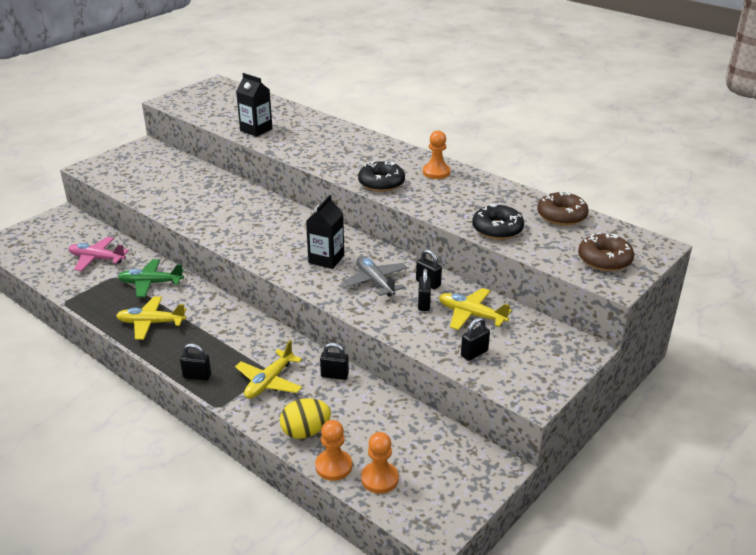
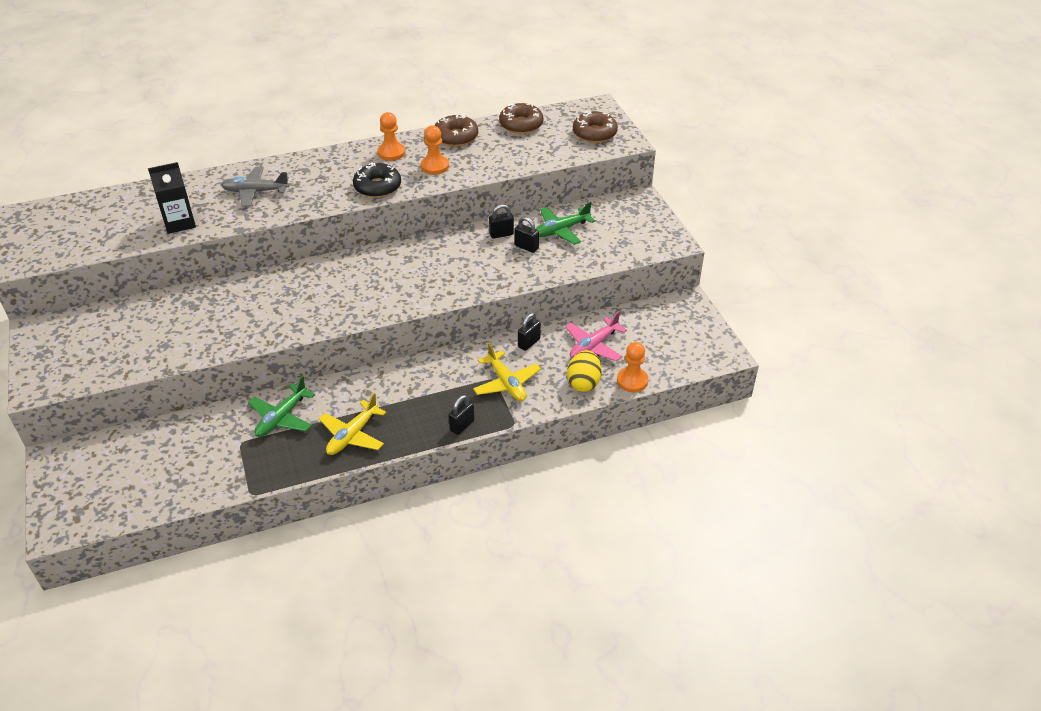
camera: 60 degrees left, 10 degrees up
pink plane [68,237,129,271] -> pink plane moved to [565,311,627,361]
black carton [306,195,344,269] -> none
grey plane [341,256,407,297] -> grey plane moved to [221,167,289,206]
orange pawn [361,432,399,494] -> orange pawn moved to [421,125,449,175]
yellow plane [439,288,512,330] -> green plane [535,202,595,245]
black padlock [461,317,490,361] -> none
black donut [472,203,524,239] -> none
none -> brown donut [435,114,478,146]

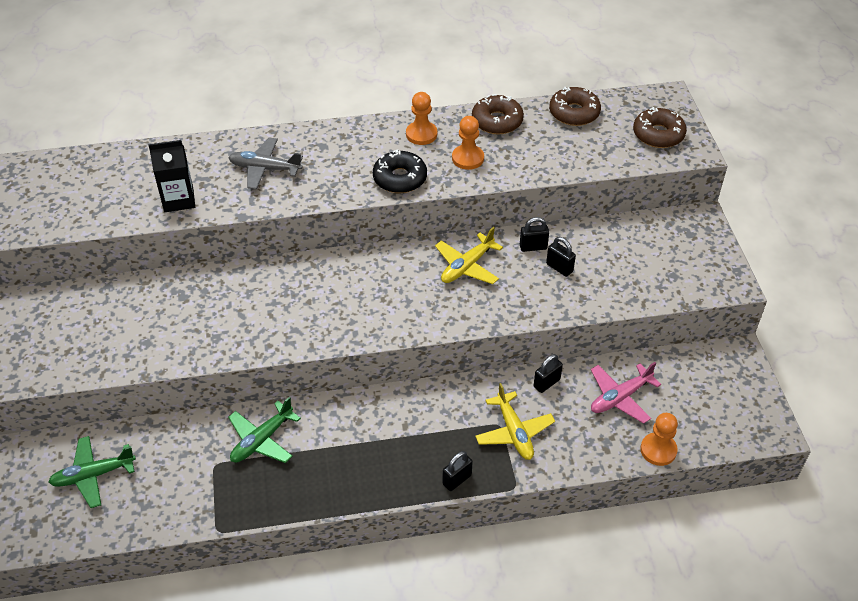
camera: 10 degrees right, 5 degrees up
yellow plane [319,393,386,455] -> yellow plane moved to [435,227,503,284]
green plane [535,202,595,245] -> green plane moved to [49,436,136,508]
yellow egg [567,350,602,392] -> none

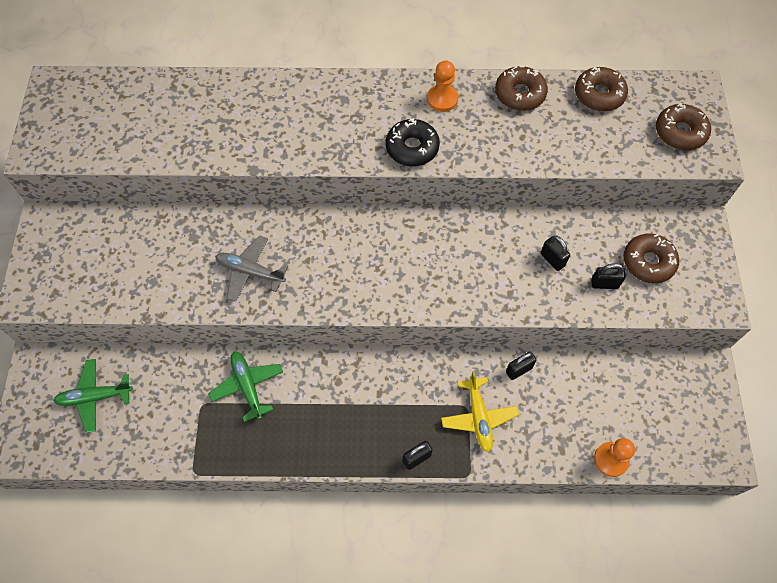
camera: 10 degrees right, 15 degrees up
black carton [148,140,195,212] -> none
grey plane [228,138,303,189] -> grey plane moved to [215,236,289,302]
green plane [228,397,301,463] -> green plane turned 105 degrees clockwise [208,352,283,422]
yellow plane [435,227,503,284] -> none
orange pawn [452,116,484,170] -> none
black padlock [520,217,549,252] -> black padlock moved to [591,263,625,289]
pink plane [591,362,661,424] -> none
none -> brown donut [624,233,679,283]

